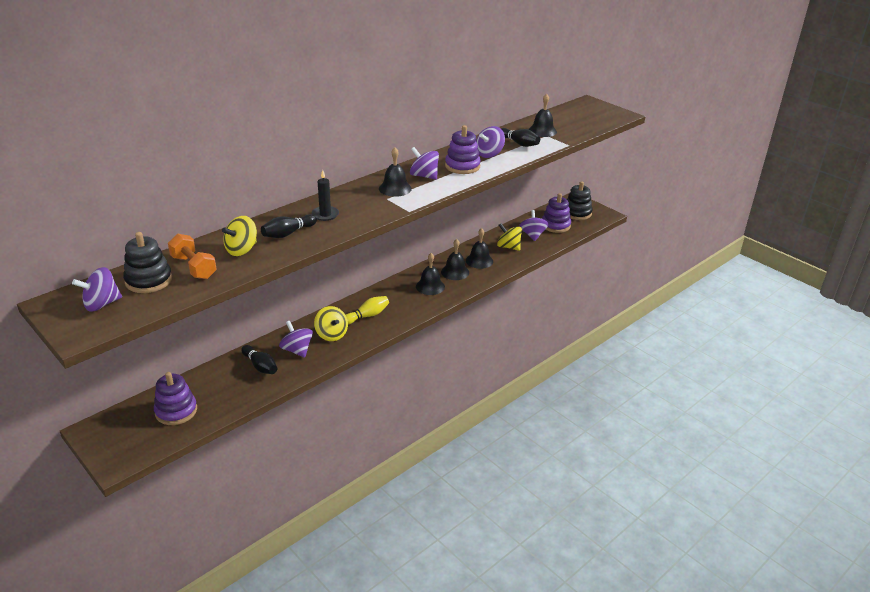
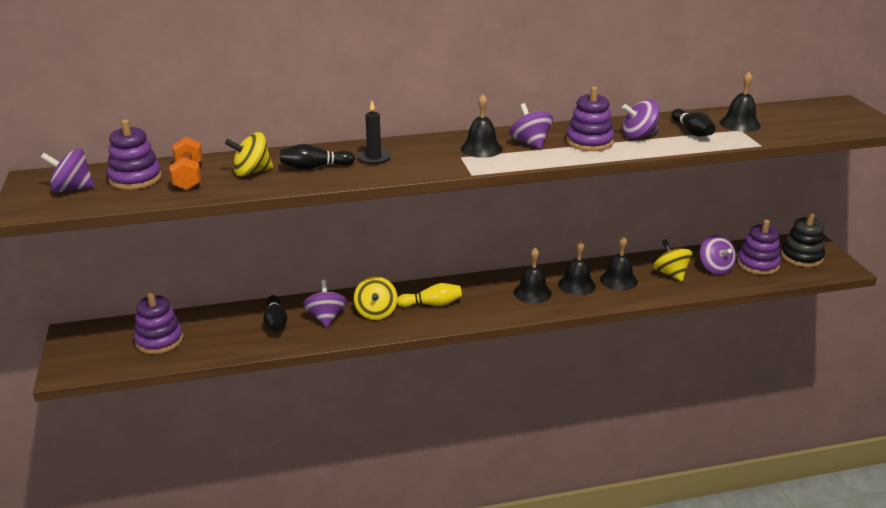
camera: 30 degrees right, 5 degrees down
black stacking toy [123,232,172,293] -> purple stacking toy [107,119,162,190]
purple spinning top [519,210,549,241] -> purple spinning top turned 135 degrees clockwise [700,235,736,275]

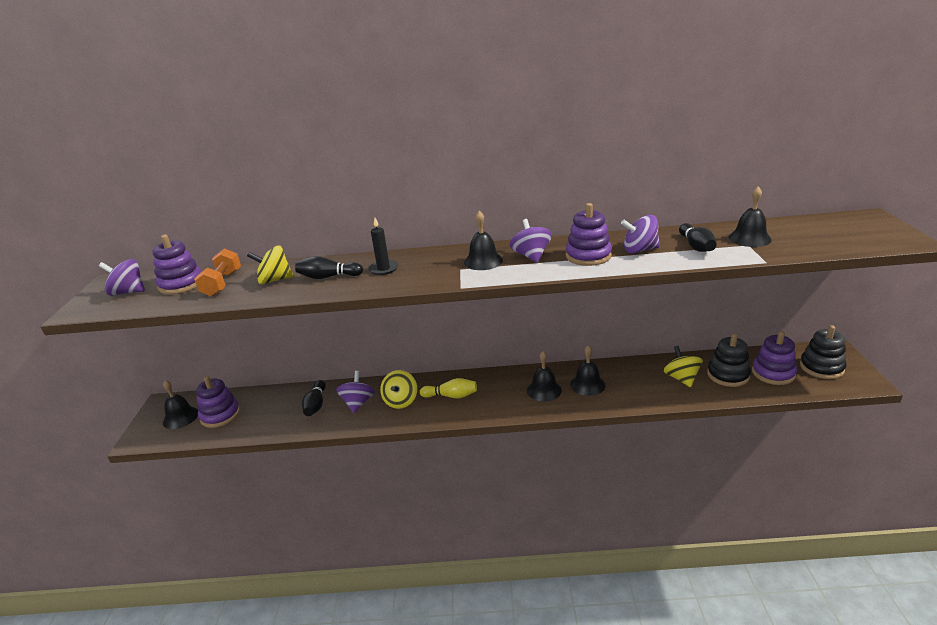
camera: 15 degrees right, 0 degrees up
black bell [600,236,638,290] -> black bell moved to [163,380,198,429]
purple spinning top [700,235,736,275] -> black stacking toy [707,333,751,387]

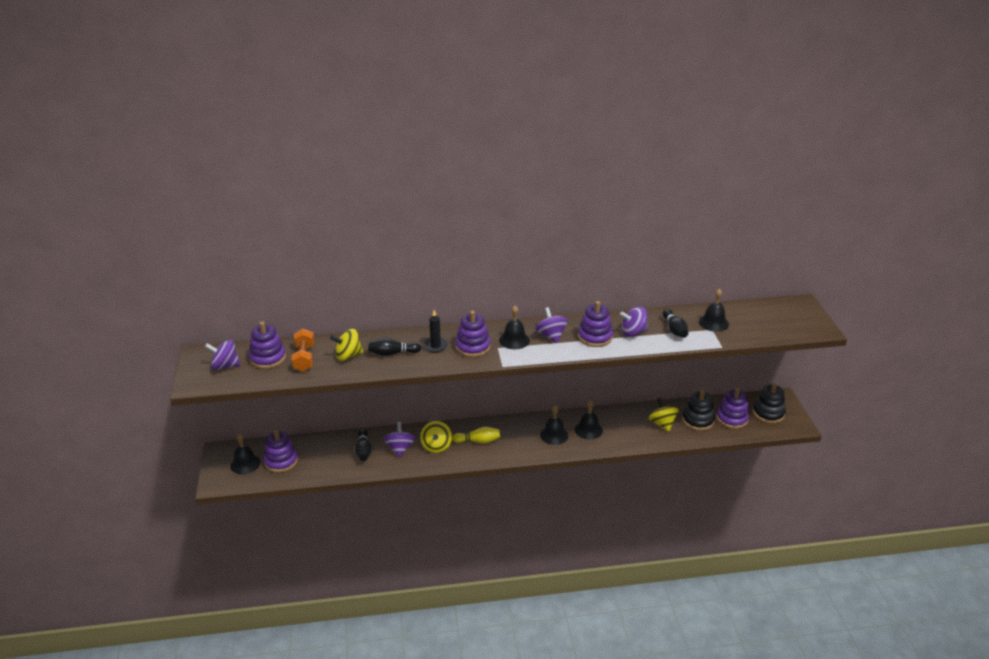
camera: 10 degrees left, 5 degrees up
none -> purple stacking toy [455,311,491,357]

